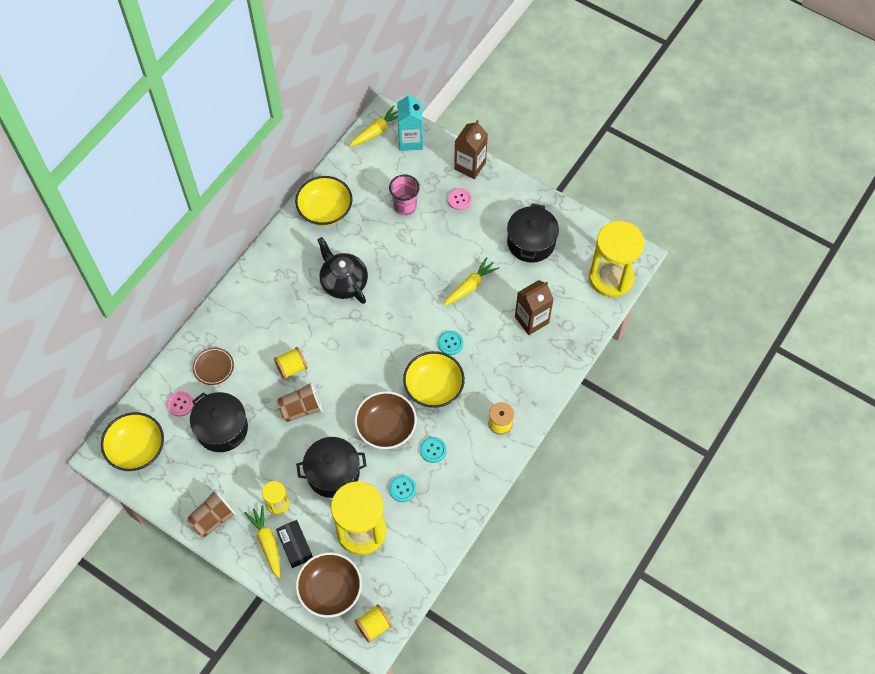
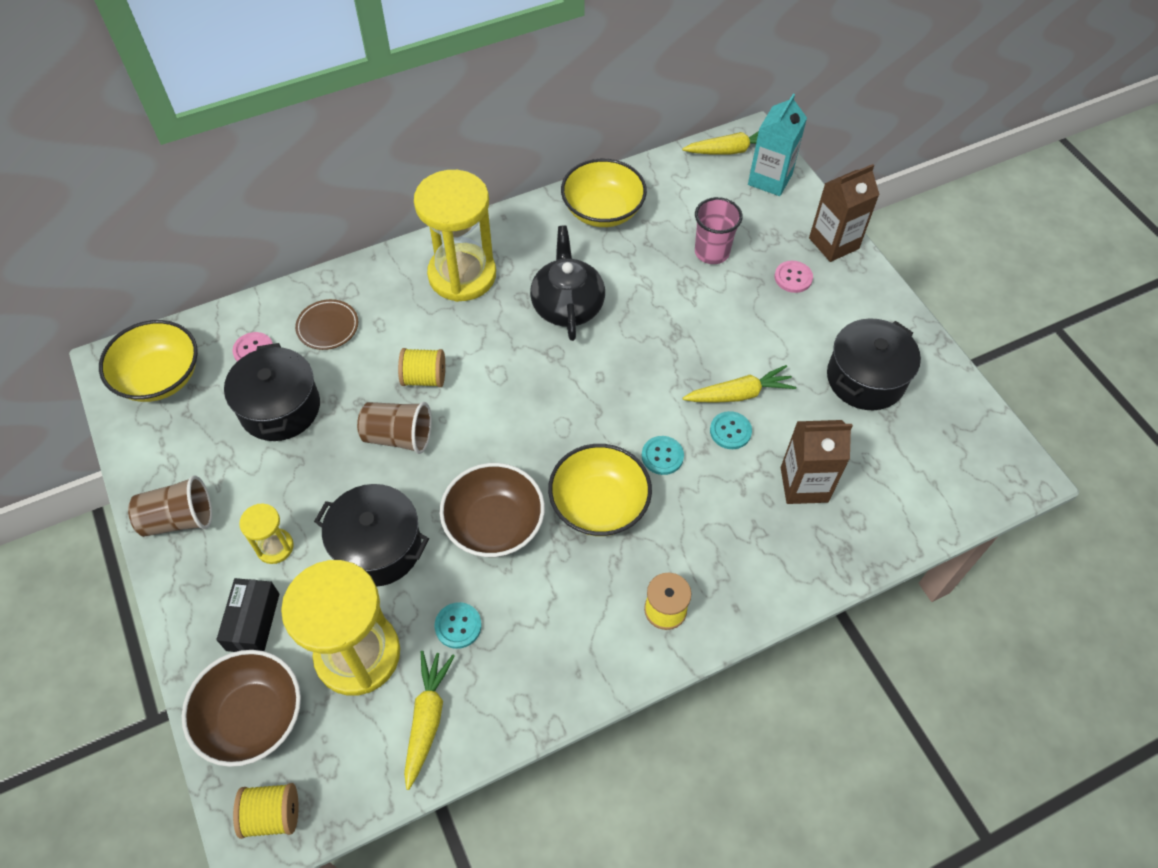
camera: 30 degrees right, 5 degrees down
yellow carrot [245,505,280,579] -> yellow carrot moved to [404,651,455,790]
turquoise button [420,437,447,463] -> turquoise button moved to [710,411,752,449]
yellow hourglass [589,221,645,297] -> yellow hourglass moved to [414,170,496,302]

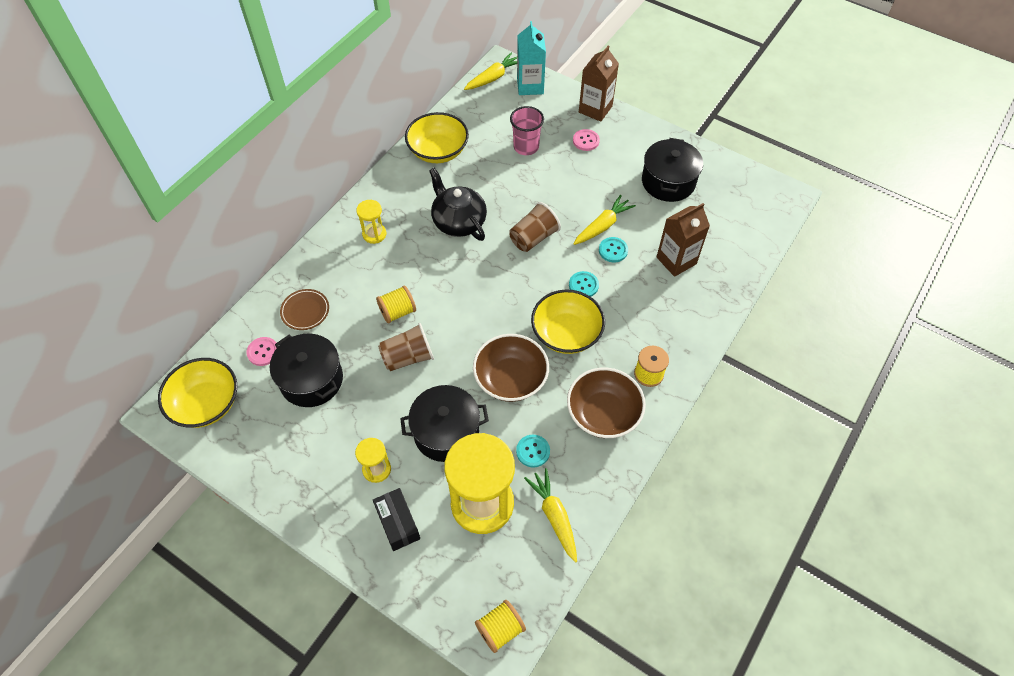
camera: 30 degrees left, 0 degrees up
brown cup [128,475,212,537] -> brown cup moved to [509,202,561,252]
brown bowl [182,650,301,767] -> brown bowl moved to [567,367,646,438]
yellow hourglass [414,170,496,302] -> yellow hourglass [356,200,386,244], size x0.46

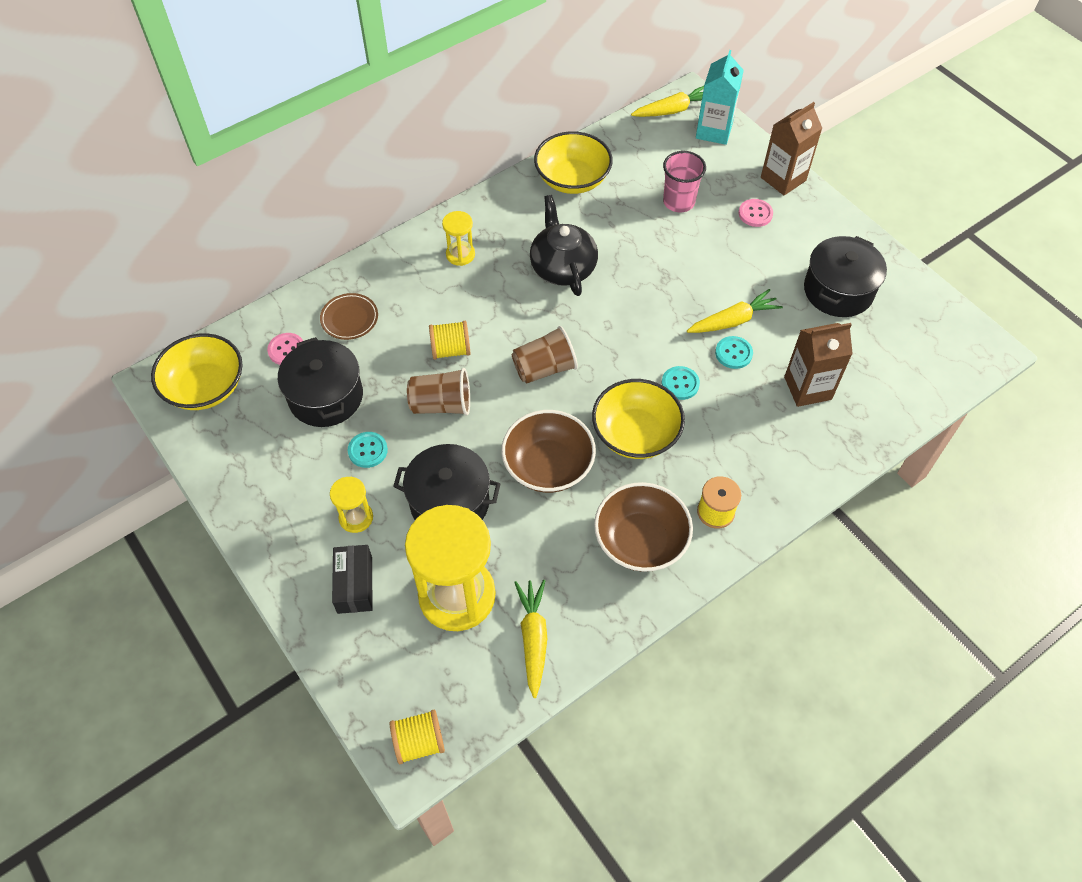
camera: 20 degrees right, 0 degrees up
brown cup [509,202,561,252] -> brown cup moved to [512,326,578,384]
turquoise button [516,435,550,468] -> turquoise button moved to [348,432,388,468]

